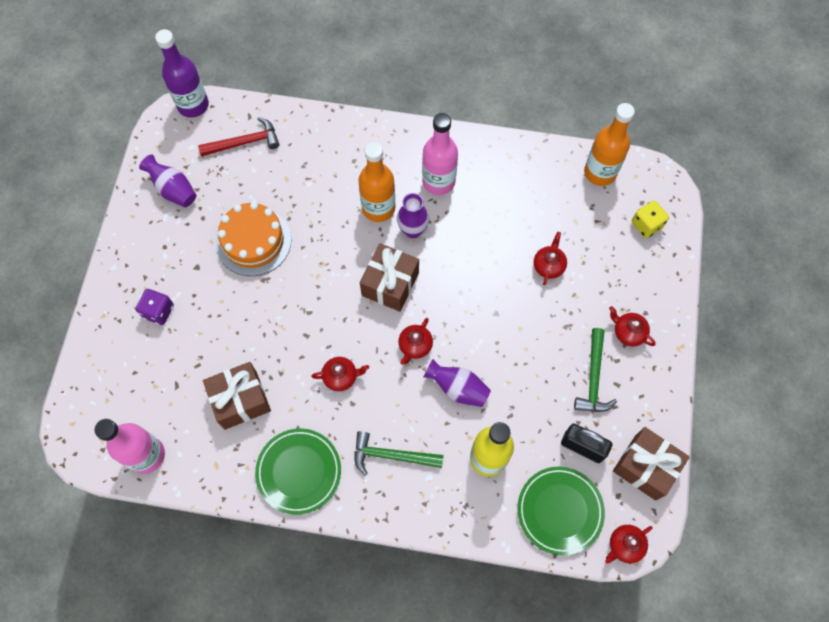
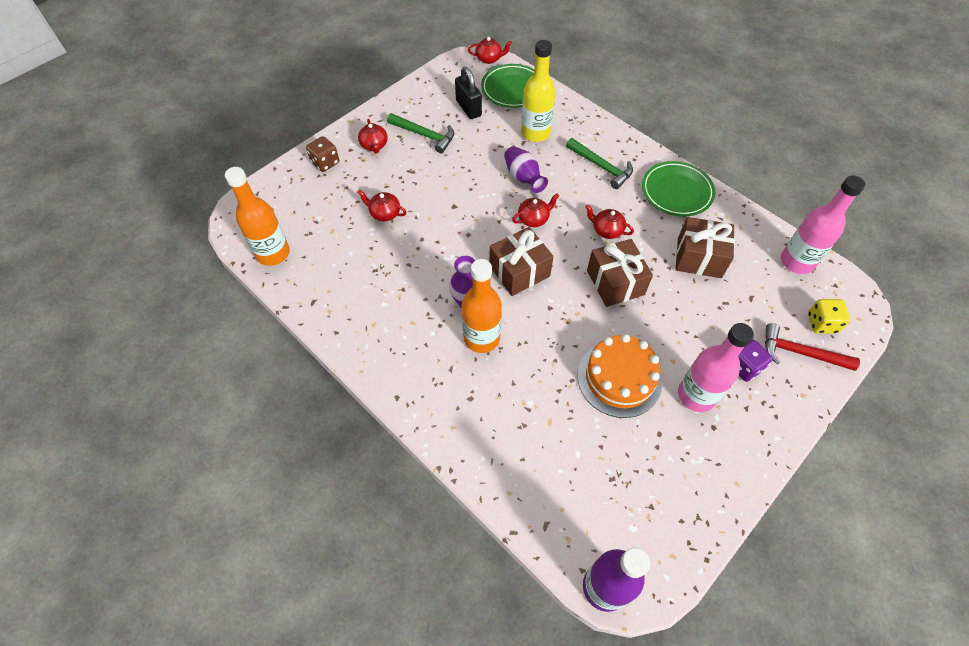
camera: 145 degrees left, 10 degrees down
purple vase [139,154,196,207] -> none
red hammer [198,117,280,156] -> red hammer moved to [765,323,860,371]
pink bottle [422,113,458,195] -> pink bottle moved to [678,323,754,412]
red teapot [534,232,567,285] -> red teapot turned 60 degrees clockwise [357,190,406,221]
green hammer [574,328,617,412] -> green hammer turned 75 degrees clockwise [387,113,454,153]
brown gift [613,427,690,501] -> brown gift moved to [587,239,653,307]
yellow dice [632,200,669,238] -> yellow dice moved to [808,299,850,333]
none -> brown dice [306,136,339,172]

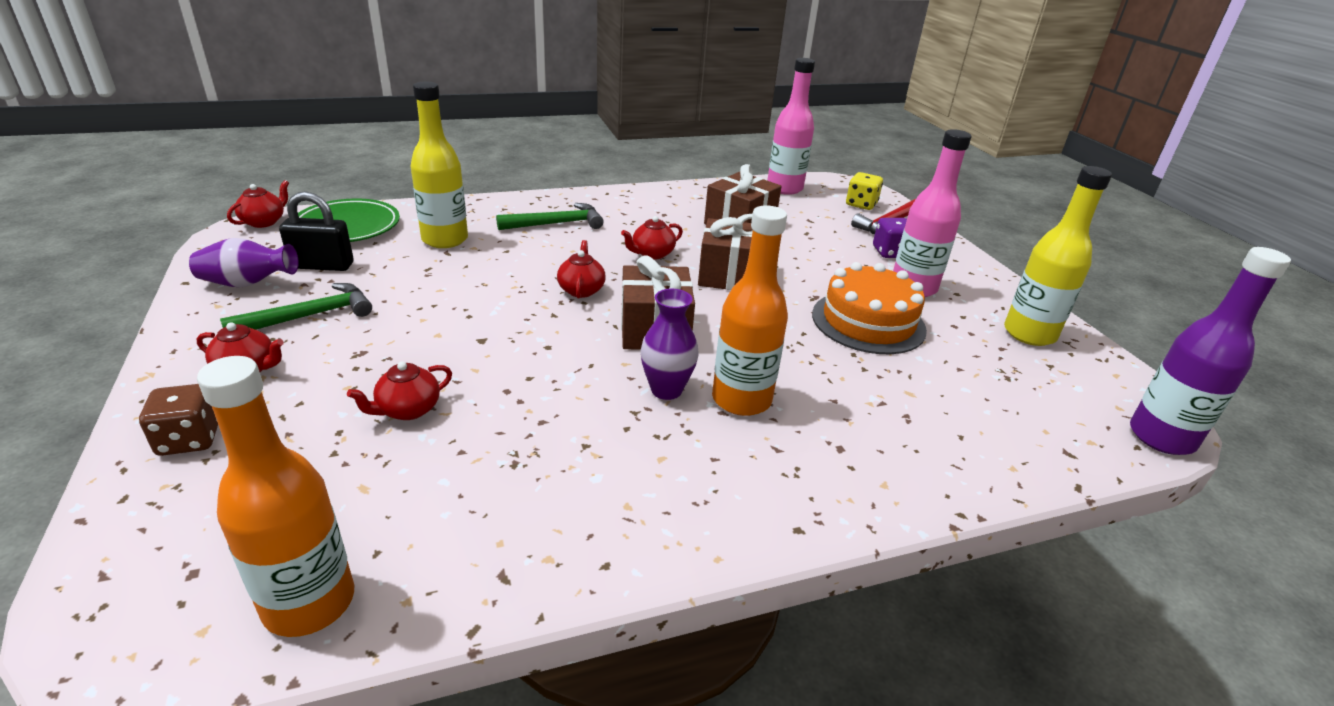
camera: 65 degrees left, 25 degrees down
purple vase [504,146,548,193] -> purple vase moved to [189,238,299,287]
green plate [642,161,715,217] -> none
none -> yellow bottle [1004,166,1112,346]

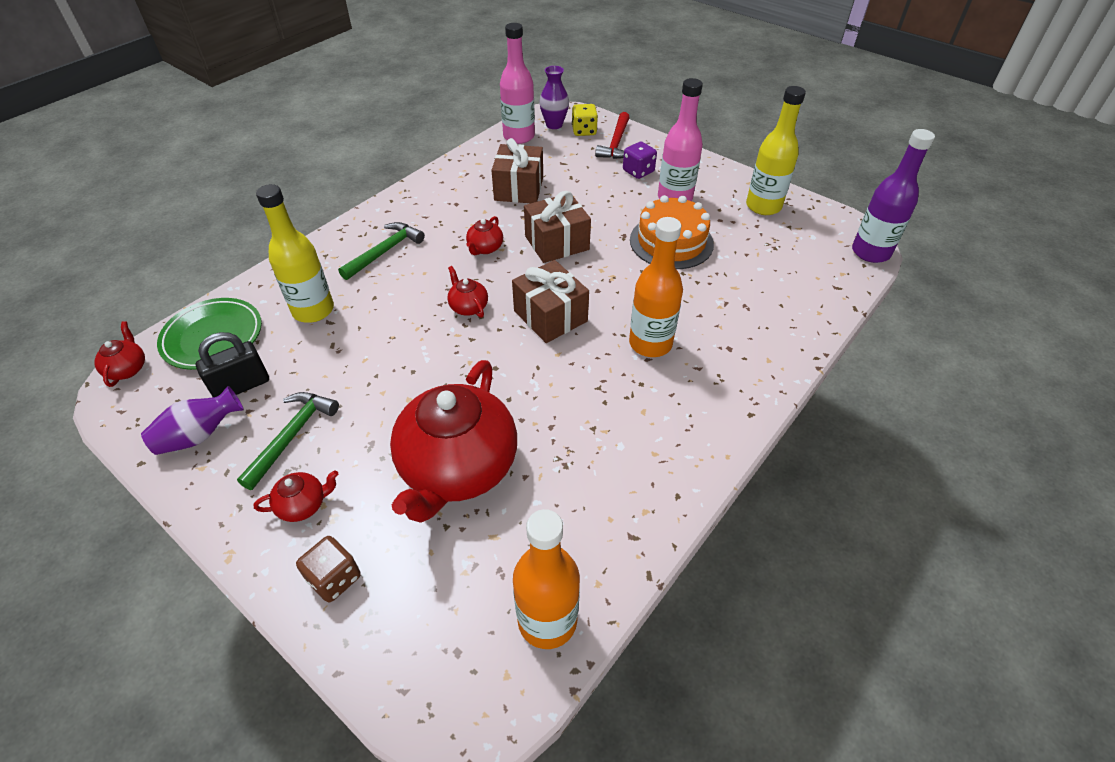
camera: 30 degrees left, 15 degrees up
red teapot [347,361,452,420] -> red teapot [390,360,517,523], size x2.47
purple vase [641,289,699,400] -> purple vase moved to [540,66,569,129]

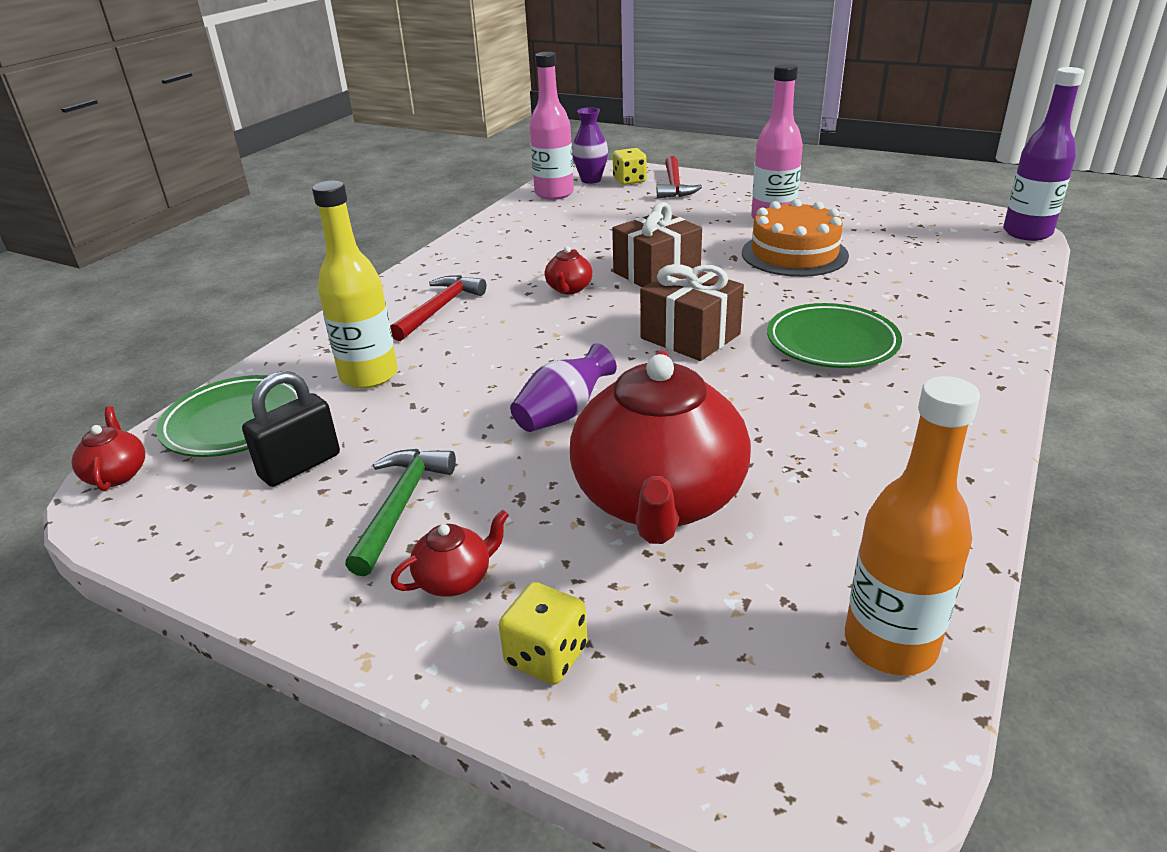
camera: 10 degrees left, 15 degrees down
purple vase [141,386,244,455] -> purple vase moved to [510,343,617,432]
brown dice [296,536,361,603] -> yellow dice [499,582,588,685]
green hammer [338,222,425,280] -> red hammer [390,275,486,341]
red teapot [447,266,488,318] -> none
brown gift [491,138,543,203] -> none
purple dice [623,142,657,179] -> none
orange bottle [629,217,683,357] -> green plate [767,303,902,368]
yellow bottle [746,86,806,215] -> none

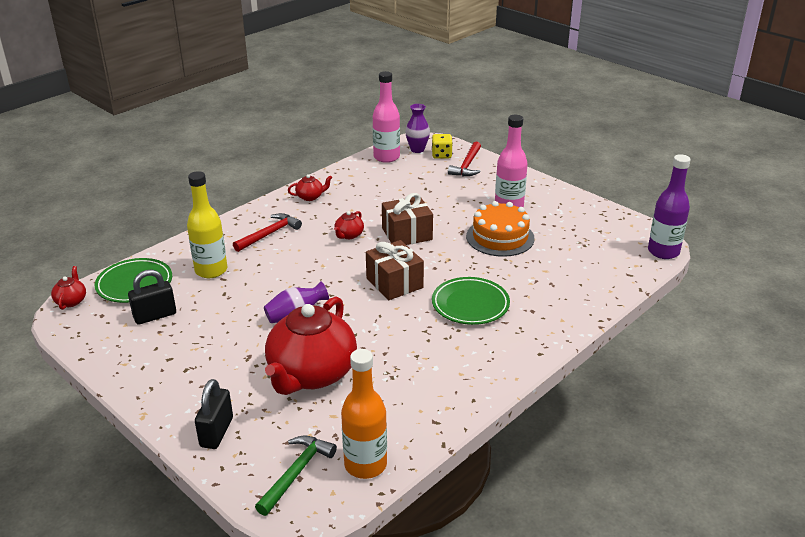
camera: 15 degrees right, 0 degrees up
green hammer [345,449,456,576] -> green hammer moved to [255,436,337,516]
red teapot [390,509,509,597] -> red teapot moved to [288,174,333,201]
yellow dice [499,582,588,685] -> black padlock [195,379,233,449]

